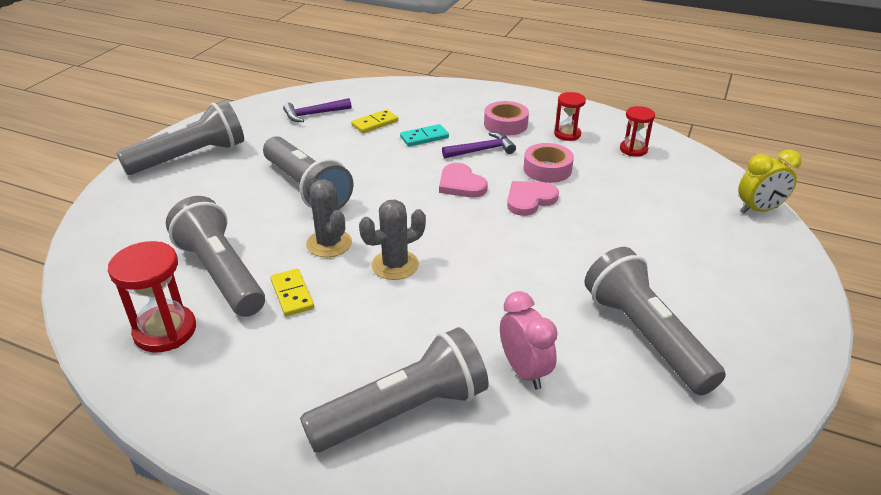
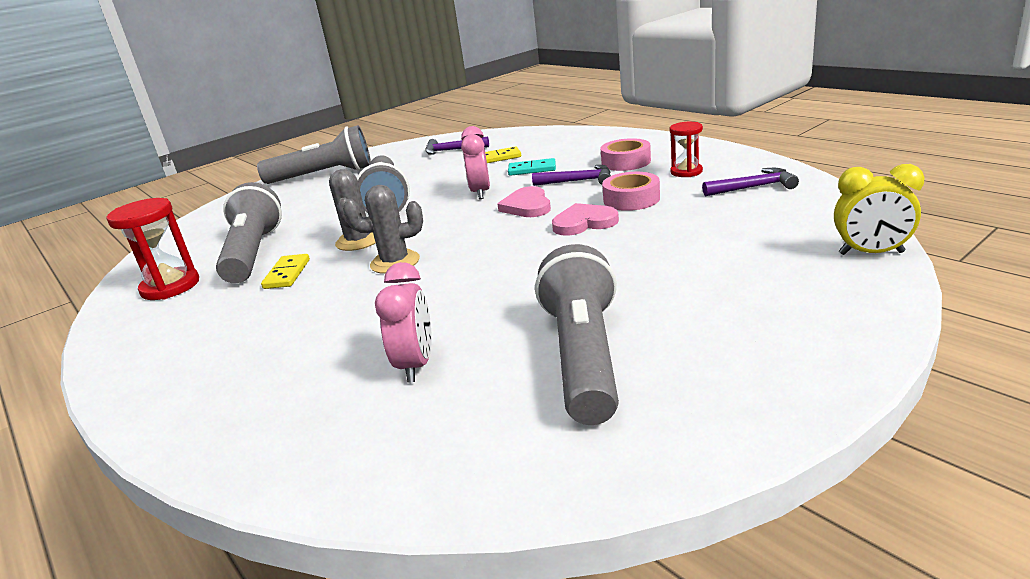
camera: 30 degrees right, 10 degrees down
grey flashlight [300,327,489,452] -> none
red hourglass [620,106,655,157] -> purple hammer [702,168,799,196]
none -> pink clock [461,126,490,199]

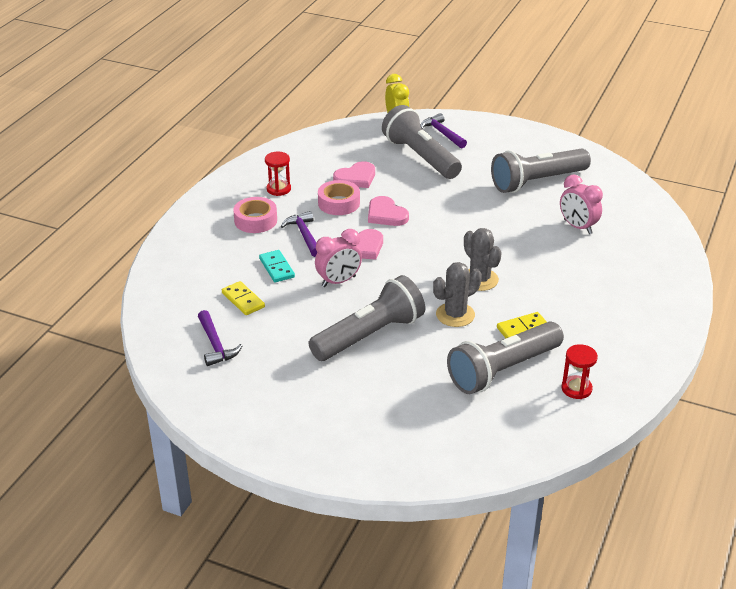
camera: 120 degrees left, 10 degrees up
red hourglass [106,198,199,300] -> red hourglass [561,344,598,399], size x0.63
grey flashlight [257,125,371,184] -> grey flashlight moved to [382,105,462,179]
pink clock [375,262,432,383] -> pink clock turned 105 degrees counterclockwise [560,174,603,234]
purple hammer [702,168,799,196] -> purple hammer moved to [420,113,467,148]
none -> pink heart [333,161,375,188]

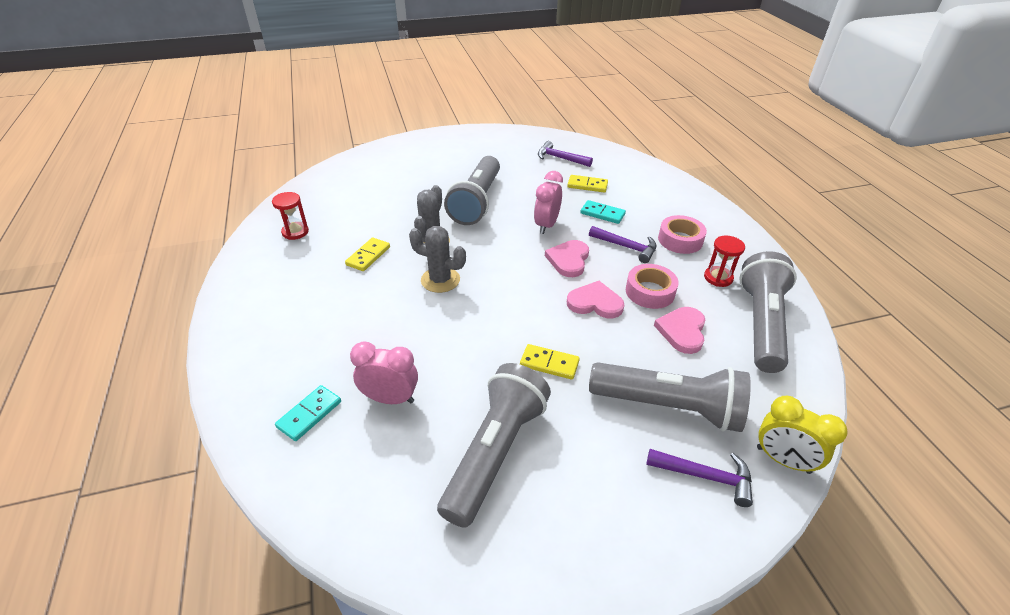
camera: 140 degrees right, 5 degrees up
grey flashlight [447,322,564,394] -> grey flashlight moved to [739,251,797,373]
none -> turquoise domino [275,385,341,441]
none -> yellow domino [520,344,580,380]

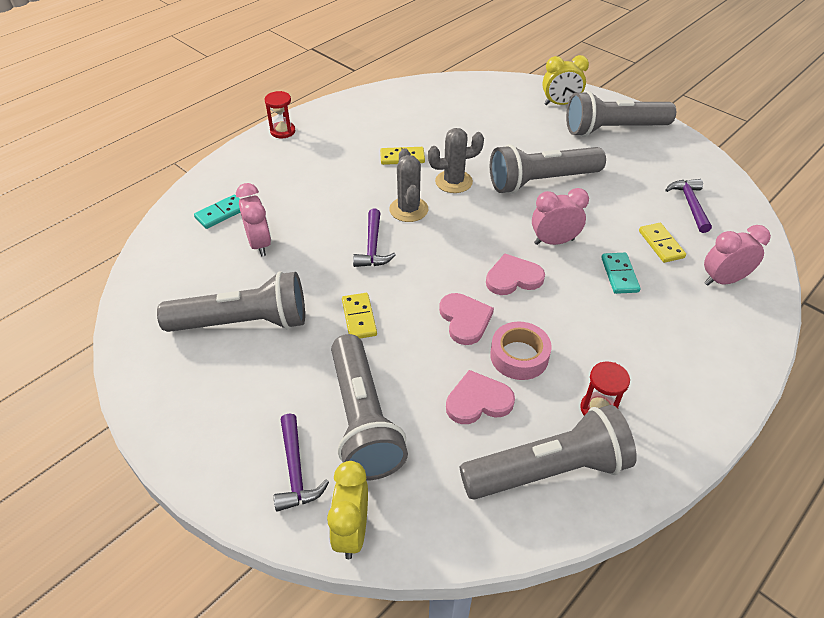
camera: 60 degrees right, 5 degrees up
red hourglass [272,192,309,240] -> red hourglass moved to [265,91,295,138]
turquoise domino [275,385,341,441] -> turquoise domino turned 45 degrees counterclockwise [194,194,241,229]
purple hammer [589,226,656,263] -> purple hammer moved to [353,209,396,267]
pink tape [658,215,707,254] -> none
none -> yellow clock [543,55,589,105]
none -> grey flashlight [566,91,676,137]
none -> pink clock [704,225,771,286]

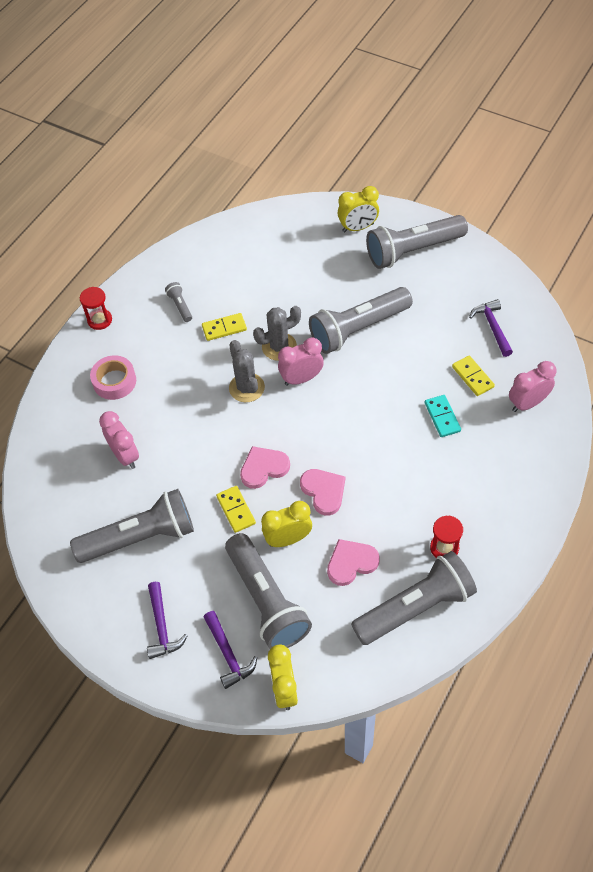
camera: 10 degrees left, 10 degrees up
turquoise domino [194,194,241,229] -> none
purple hammer [353,209,396,267] -> purple hammer moved to [147,582,187,659]
pink heart [486,254,545,295] -> pink heart moved to [240,446,290,489]
pink tape [490,322,552,380] -> pink tape moved to [90,355,136,400]
pink clock [532,188,589,245] -> pink clock moved to [278,337,324,386]
none -> grey flashlight [165,282,192,322]
none -> yellow clock [261,501,312,547]

